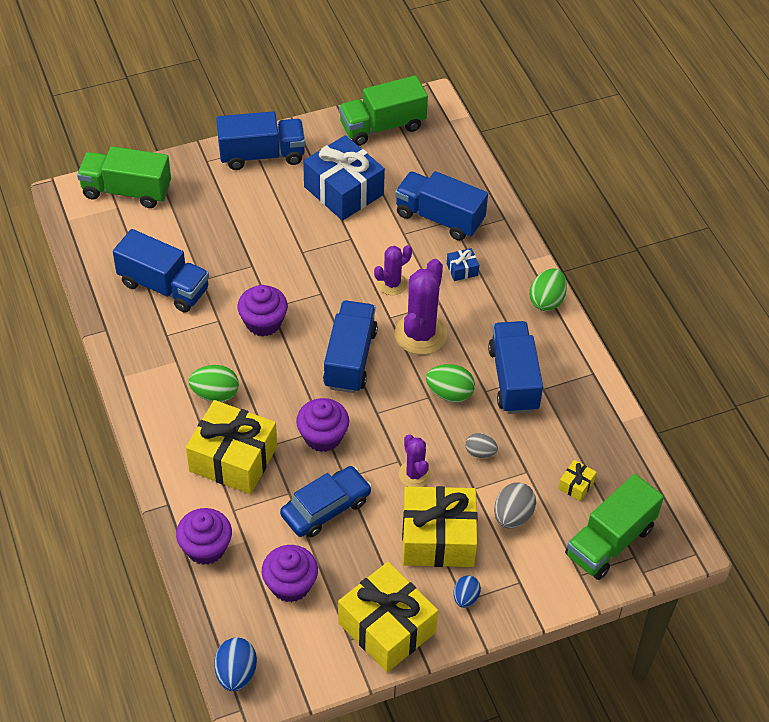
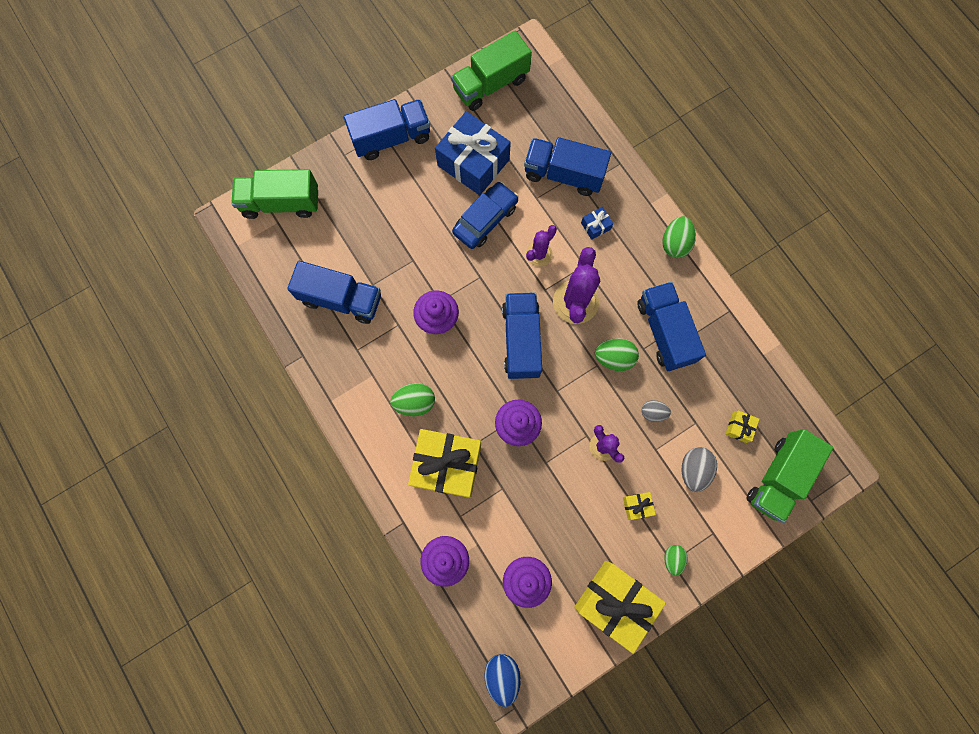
camera: 10 degrees left, 25 degrees up
blue car [280,466,372,538] -> blue car moved to [452,182,518,249]
yellow gift [402,486,478,567] -> yellow gift [623,492,656,520], size x0.41
blue egg [453,575,481,608] -> green egg [664,545,688,576]

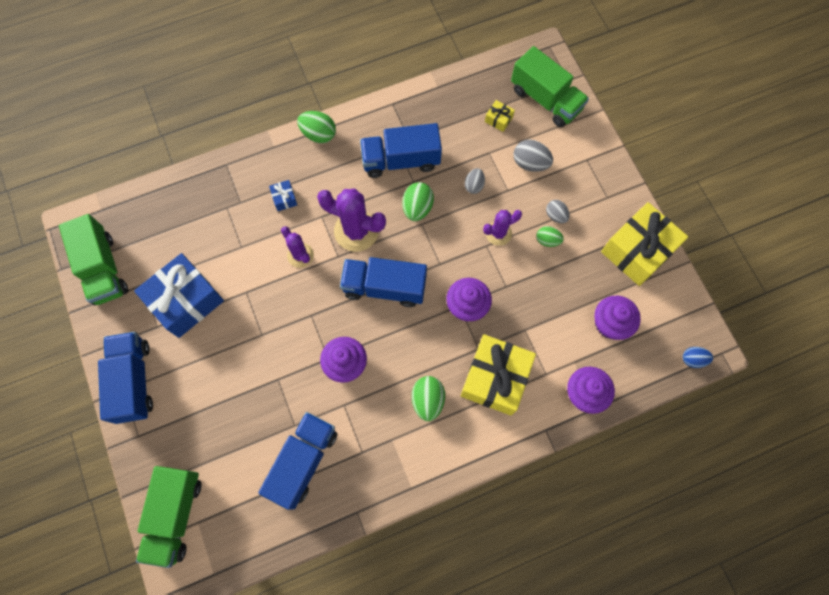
camera: 80 degrees left, 5 degrees down
blue car [452,182,518,249] -> none
blue egg [484,654,521,707] -> blue egg [683,347,713,368], size x0.65
blue truck [524,137,611,196] -> none
yellow gift [623,492,656,520] -> grey egg [546,200,570,223]
green egg [664,545,688,576] -> green egg moved to [536,226,564,247]

